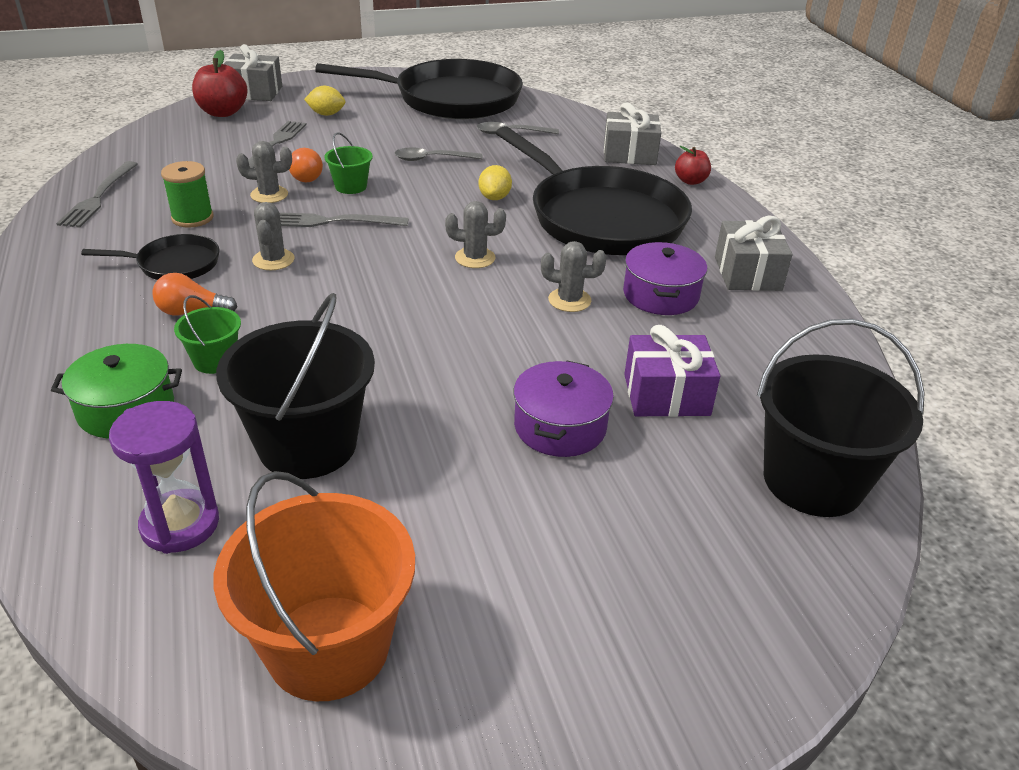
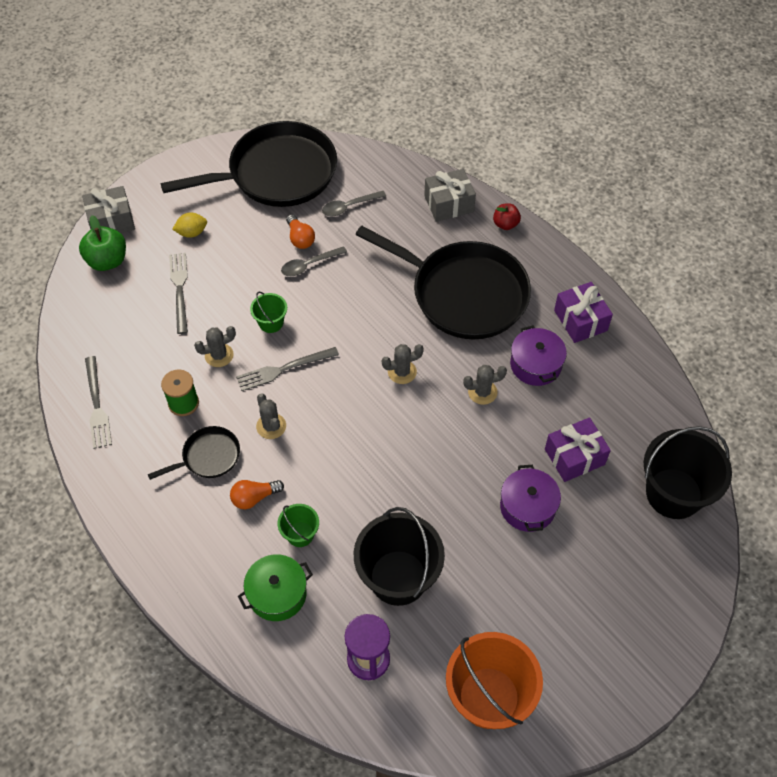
camera: 20 degrees left, 20 degrees up
red apple [192,50,248,117] -> green apple [79,215,126,271]
orange light bulb [289,148,323,183] -> orange light bulb moved to [286,214,315,249]
yellow lemon [479,165,512,200] -> none
grey gift [715,216,793,291] -> purple gift [554,282,613,343]

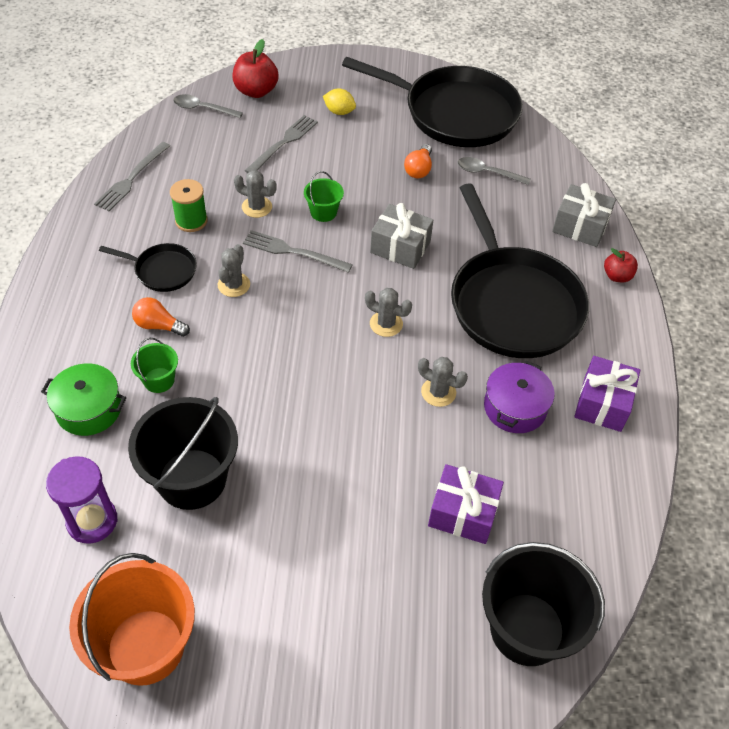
camera: 40 degrees right, 5 degrees down
green apple [79,215,126,271] -> red apple [232,39,279,98]
grey gift [82,186,135,233] -> grey gift moved to [370,203,433,269]
grey spoon [281,246,347,276] -> grey spoon moved to [173,94,243,118]
purple pot [500,465,561,532] -> none

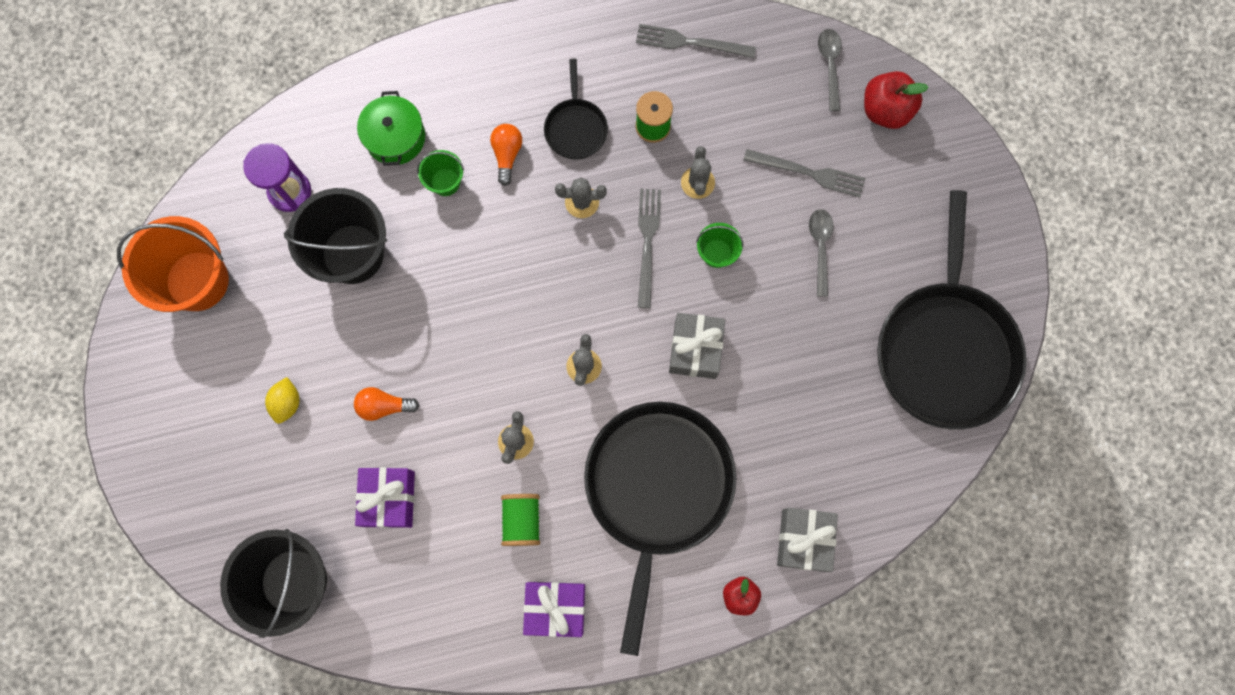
camera: 75 degrees right, 25 degrees up
yellow lemon [323,88,356,115] -> yellow lemon moved to [265,377,299,424]
orange light bulb [404,144,432,179] -> orange light bulb moved to [354,387,420,421]
black pan [451,183,589,358] -> black pan turned 135 degrees clockwise [584,402,736,656]
grey spoon [458,157,530,185] -> grey spoon moved to [809,209,834,296]
purple pot [484,361,555,433] -> green spool [501,494,540,546]

